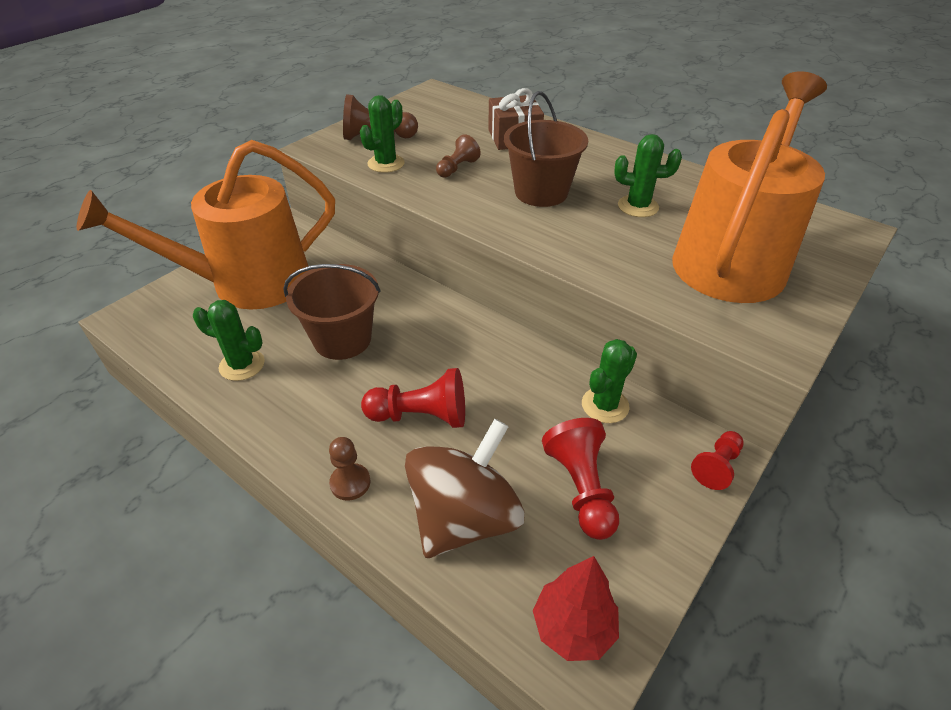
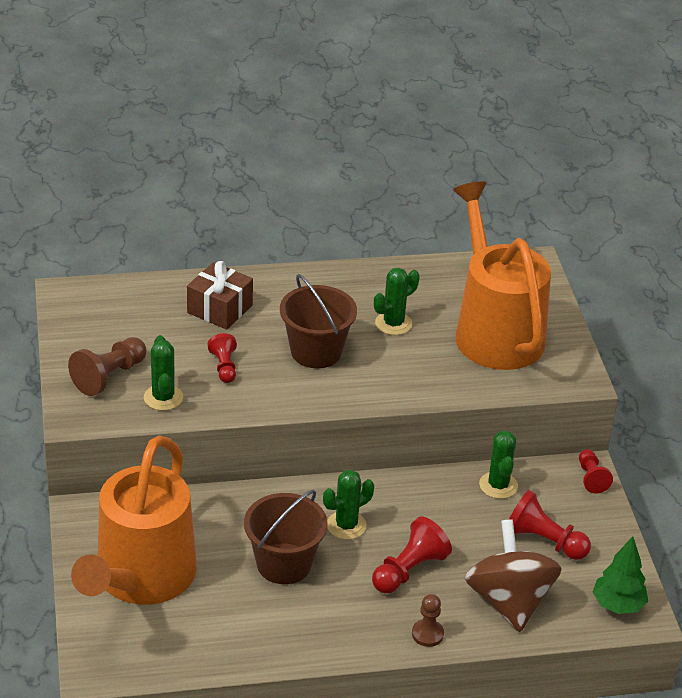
camera: 50 degrees left, 5 degrees down
green cactus [193,300,265,381] -> green cactus moved to [323,470,374,540]
brown pawn [436,134,481,178] -> red pawn [207,333,237,383]
red tree [533,556,619,661] -> green tree [593,537,648,614]

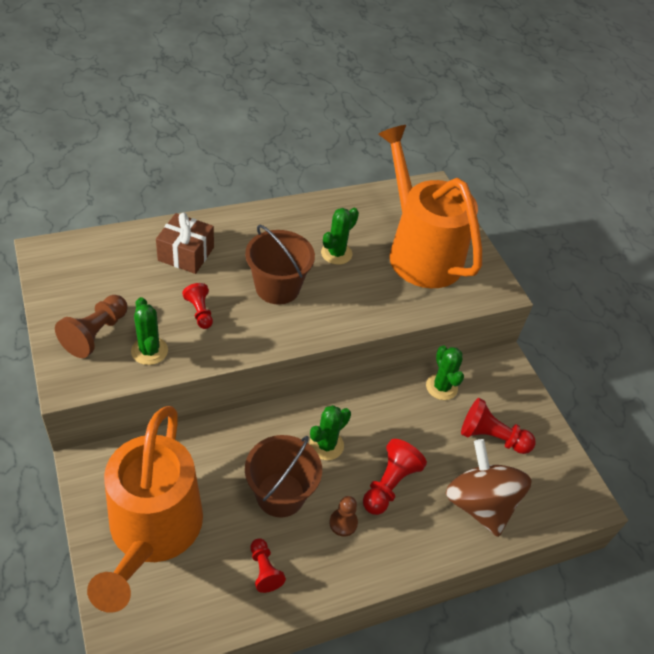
camera: 15 degrees left, 10 degrees up
brown pawn [412,594,444,647] -> brown pawn moved to [329,496,358,537]
red pawn [579,449,613,494] -> red pawn moved to [250,538,286,593]
green tree [593,537,648,614] -> none

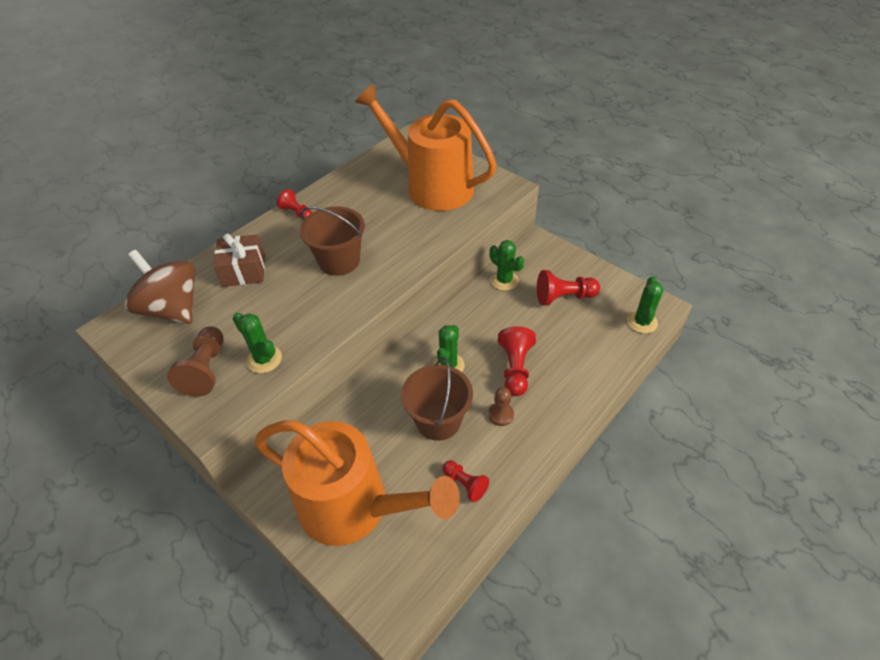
camera: 20 degrees left, 0 degrees up
orange watering can [87,406,203,613] -> orange watering can turned 45 degrees counterclockwise [255,420,460,546]
red pawn [182,283,213,329] -> red pawn moved to [277,189,312,220]
green cactus [321,208,359,265] -> green cactus moved to [627,276,664,333]
brown spinning top [446,439,532,537] -> brown spinning top moved to [124,250,196,324]

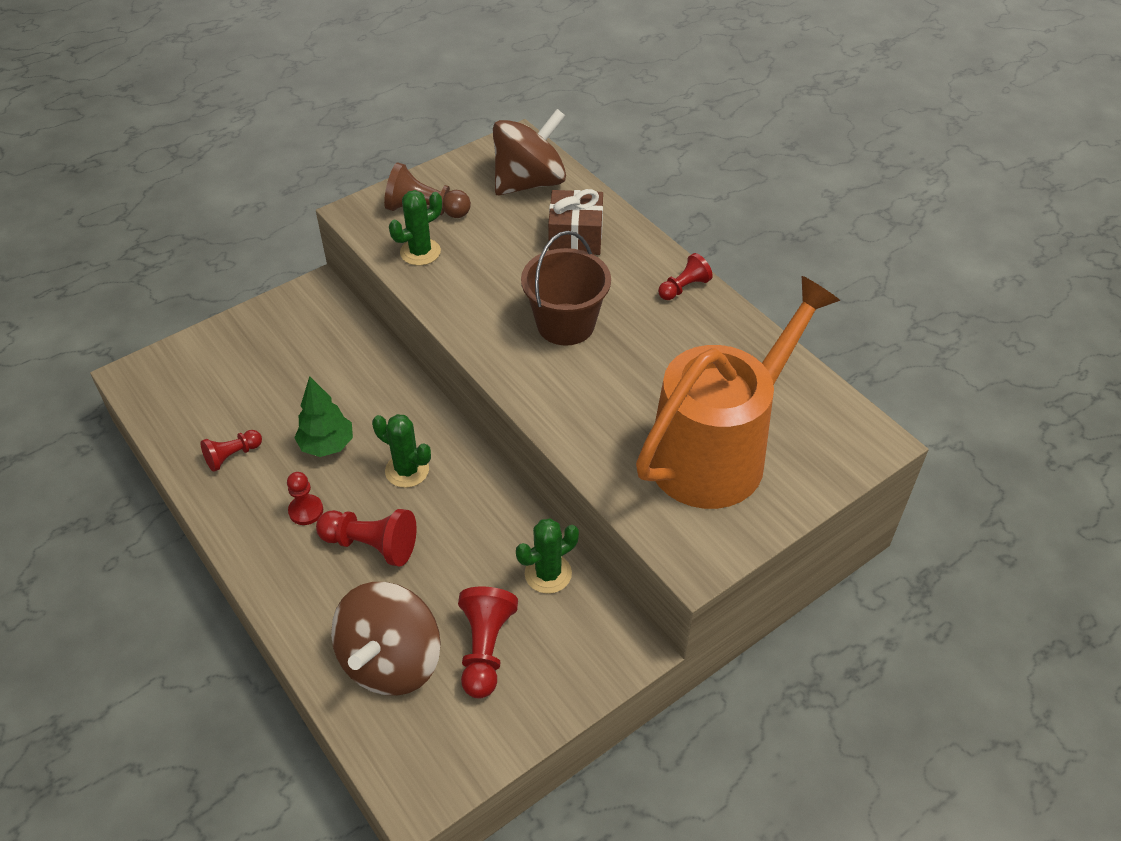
camera: 100 degrees right, 0 degrees up
orange watering can [255,420,460,546] -> none
brown bucket [401,357,473,441] -> green tree [294,376,353,457]
brown pawn [488,387,514,426] -> red pawn [287,472,323,525]
green cactus [627,276,664,333] -> none
none -> brown spinning top [331,582,441,696]

